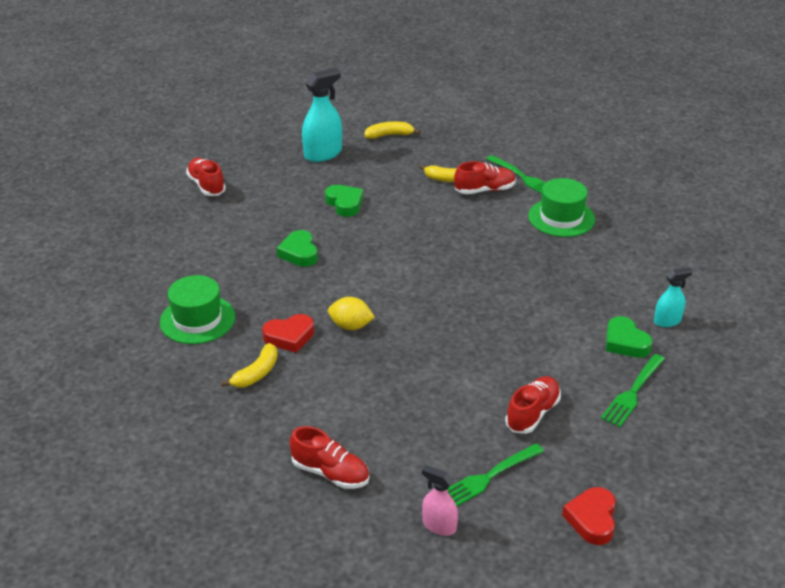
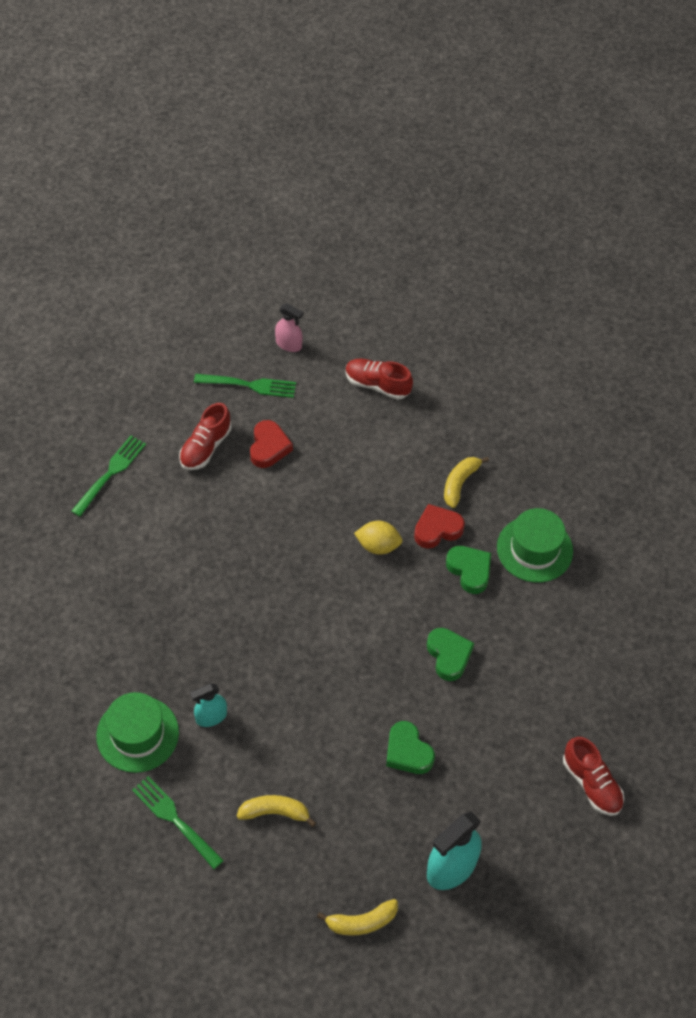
camera: 175 degrees right, 20 degrees up
green fork [447,443,544,506] -> green fork turned 45 degrees clockwise [194,374,296,398]
red shoe [454,161,516,194] -> none
red heart [562,487,616,545] -> red heart moved to [250,420,293,468]
green heart [606,316,653,358] -> green heart moved to [446,546,491,594]
turquoise spray bottle [654,267,693,327] -> turquoise spray bottle moved to [190,684,227,727]

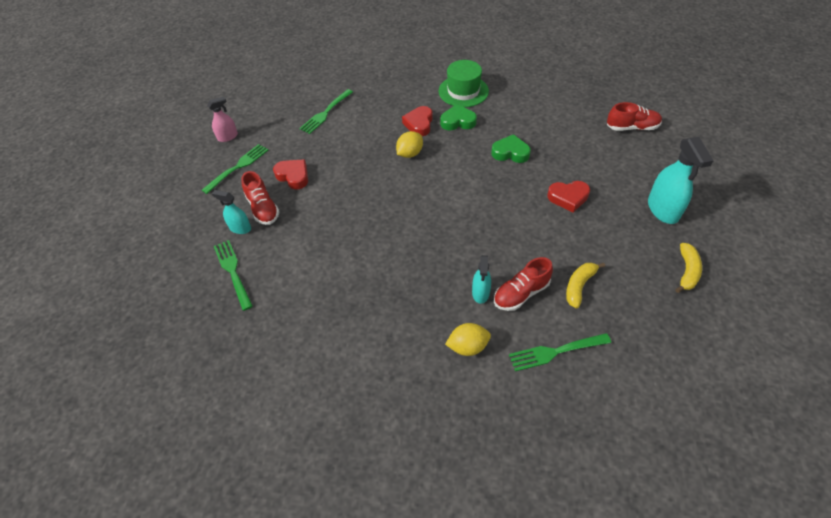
camera: 55 degrees left, 5 degrees down
green hat [96,692,179,773] -> yellow lemon [445,323,491,356]
red shoe [345,358,413,400] -> red shoe moved to [494,257,553,311]
green heart [386,721,435,774] -> red heart [547,181,590,212]
yellow banana [444,457,489,508] -> none
none -> turquoise spray bottle [212,190,251,234]
none -> green fork [299,89,353,134]

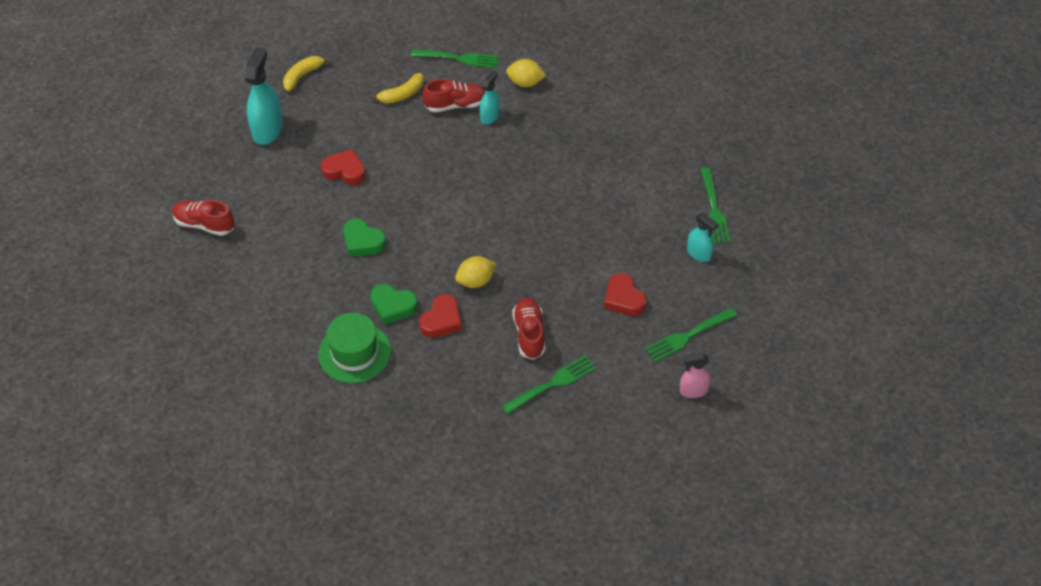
camera: 160 degrees left, 0 degrees up
red shoe [241,171,280,225] -> red shoe moved to [512,298,545,360]

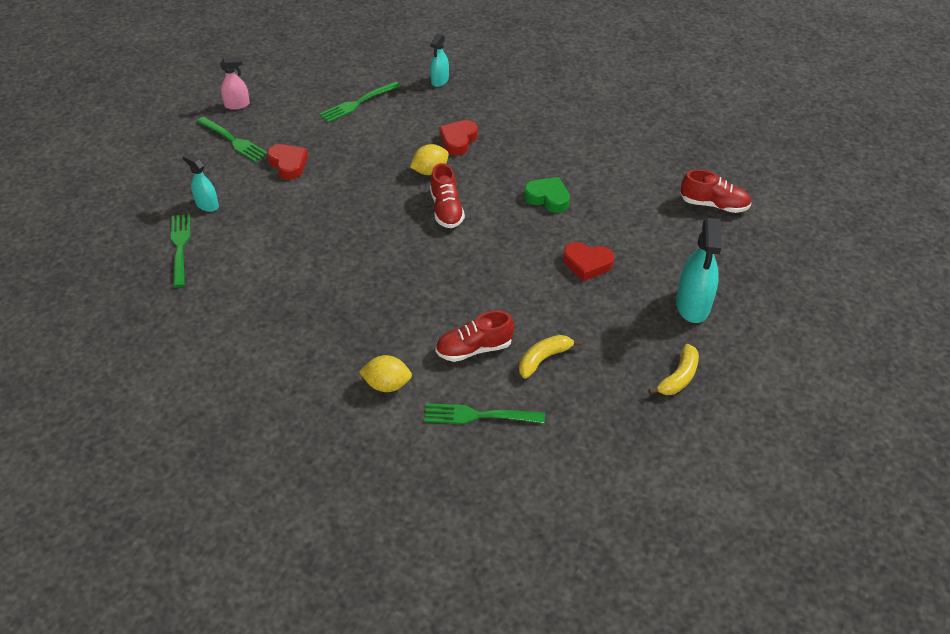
camera: 175 degrees right, 5 degrees down
green hat [318,313,391,383] -> none
green heart [370,284,418,325] -> none
turquoise spray bottle [480,70,500,125] -> turquoise spray bottle moved to [430,34,449,87]
red shoe [512,298,545,360] -> red shoe moved to [430,163,465,228]
green fork [645,308,737,362] -> green fork turned 75 degrees clockwise [197,117,267,162]

